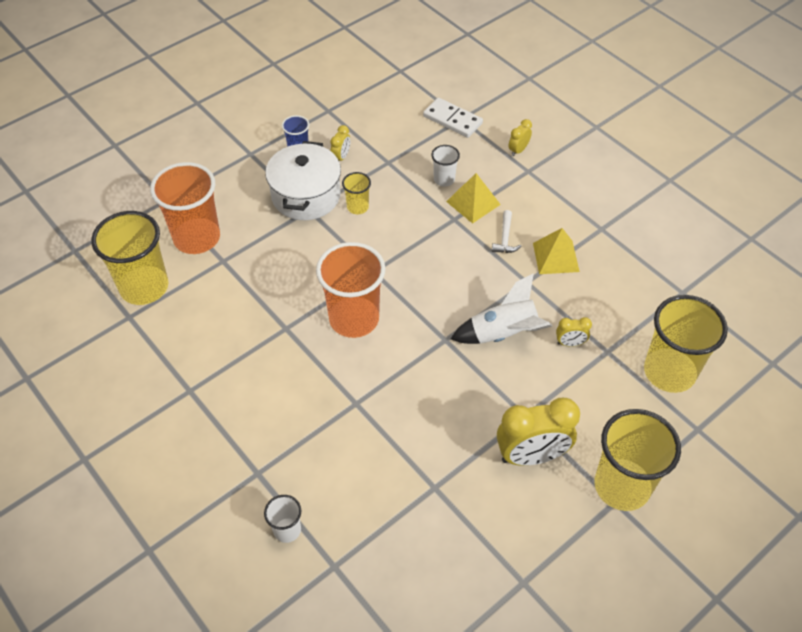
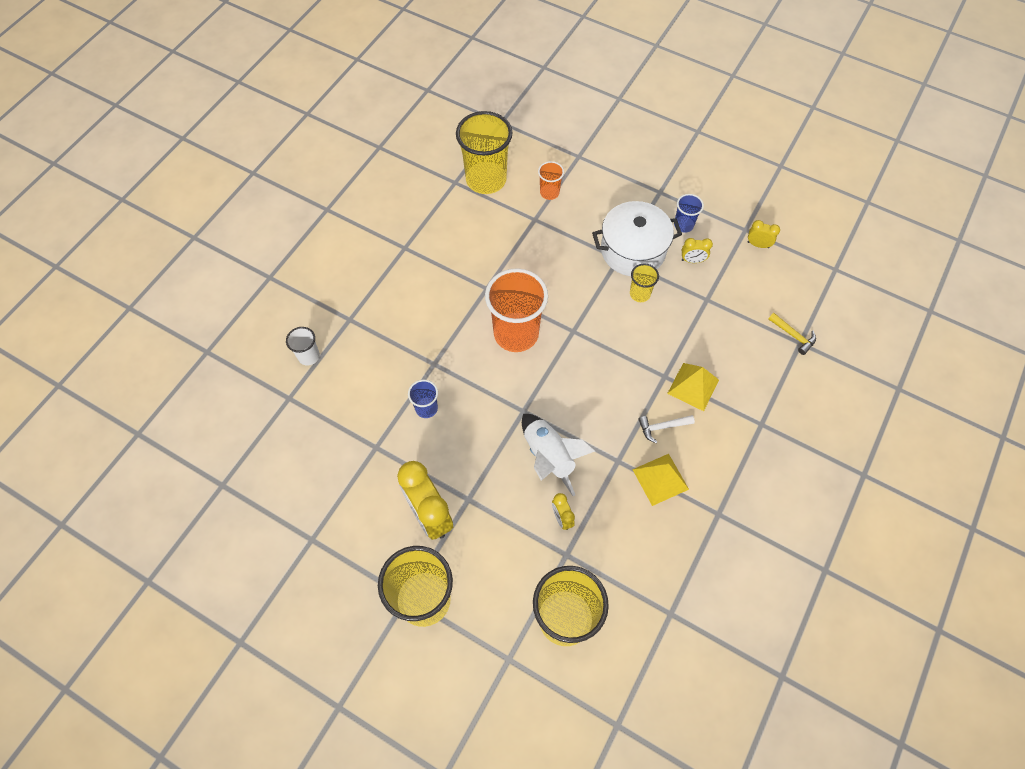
camera: 70 degrees right, 10 degrees up
orange cup [150,162,220,254] -> orange cup [538,161,564,200], size x0.48
white domino [423,98,483,138] -> yellow hammer [768,313,816,355]
white cup [431,145,460,187] -> none
yellow clock [508,119,532,157] -> yellow clock moved to [747,220,780,248]
none -> blue cup [408,380,438,418]

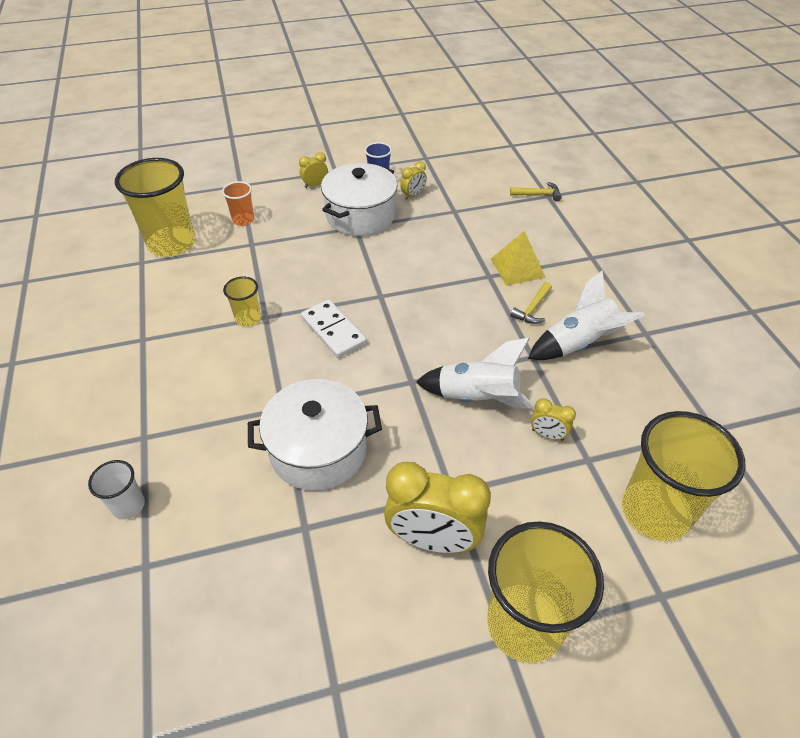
camera: 45 degrees left, 15 degrees down
blue cup [408,380,438,418] -> white pot [248,379,382,491]
orange cup [485,268,548,352] -> white domino [301,299,367,358]
yellow cup [630,264,659,302] -> yellow cup moved to [223,277,261,327]
yellow pyramid [632,454,689,506] -> white rocket [528,270,645,360]
white hammer [638,415,695,443] -> yellow hammer [510,282,552,324]
yellow clock [747,220,780,248] -> yellow clock moved to [299,152,328,188]

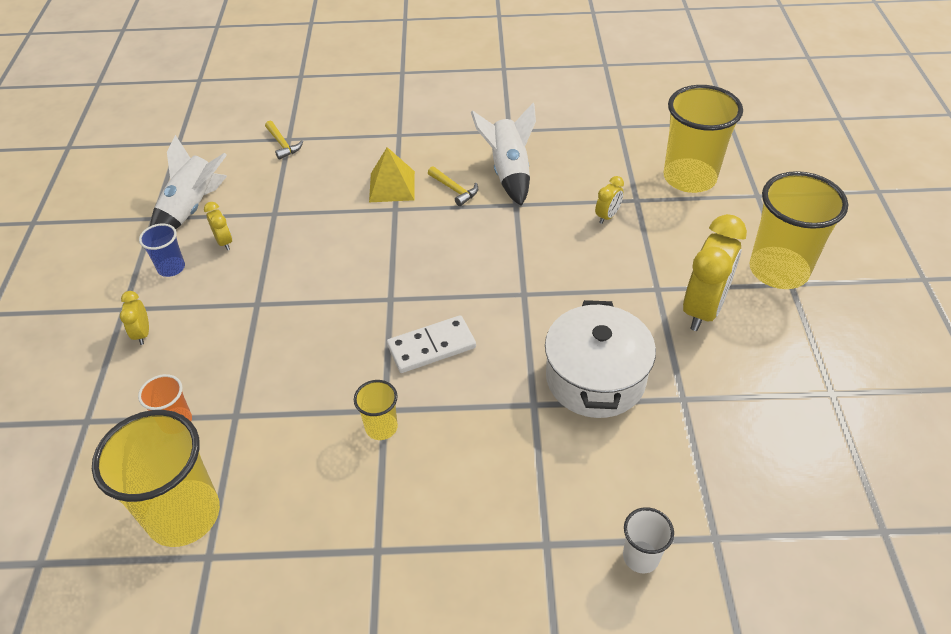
camera: 75 degrees left, 0 degrees up
white pot [321,163,398,236] -> none
white rocket [416,338,535,409] -> white rocket moved to [150,135,227,229]
yellow hammer [510,182,562,201] -> yellow hammer turned 135 degrees clockwise [265,121,303,160]

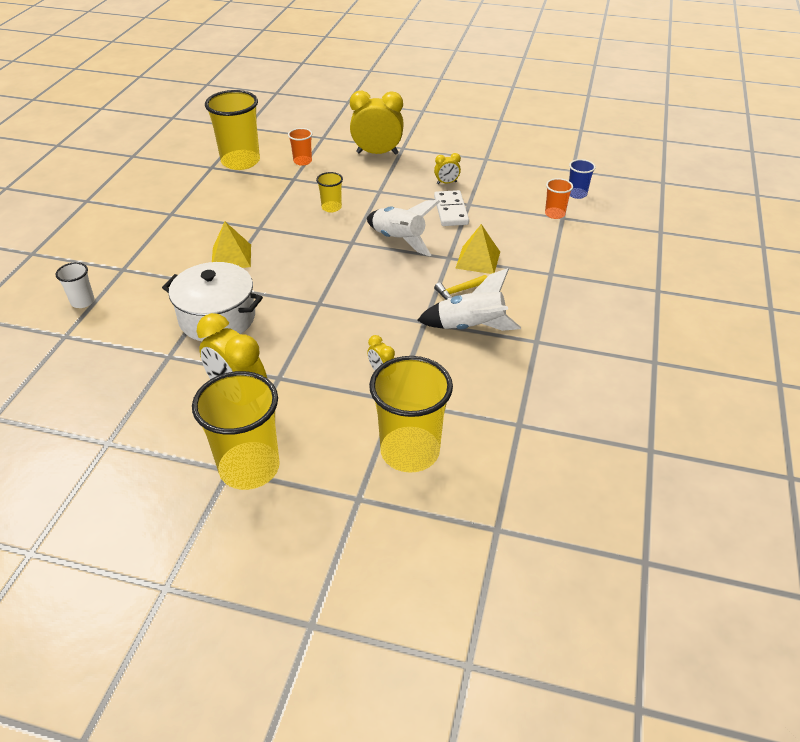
camera: 105 degrees right, 5 degrees down
yellow clock [120,291,149,345] -> yellow clock [350,91,404,155], size x2.14
blue cup [139,224,185,277] -> blue cup moved to [569,159,596,199]
white rocket [150,135,227,229] -> white rocket moved to [367,200,440,256]
yellow hammer [265,121,303,160] -> orange cup [545,178,573,219]
yellow cup [354,380,398,440] -> yellow cup moved to [316,172,343,212]
white domino [387,315,476,373] -> white domino moved to [434,190,469,226]
none -> yellow pyramid [212,221,251,268]

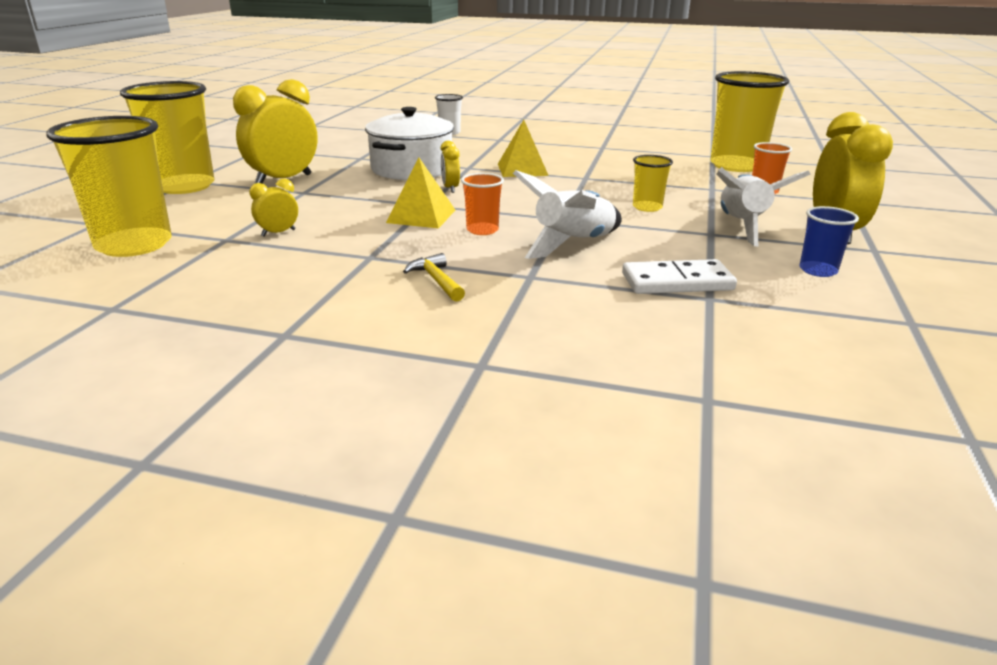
camera: 90 degrees right, 15 degrees down
white rocket [417,268,521,331] -> white rocket moved to [717,167,810,246]
yellow clock [434,153,461,184] -> yellow clock moved to [440,141,460,193]
yellow pyramid [455,224,500,274] -> yellow pyramid moved to [386,157,455,228]
orange cup [545,178,573,219] -> orange cup moved to [461,173,504,235]
blue cup [569,159,596,199] -> blue cup moved to [799,206,859,277]

